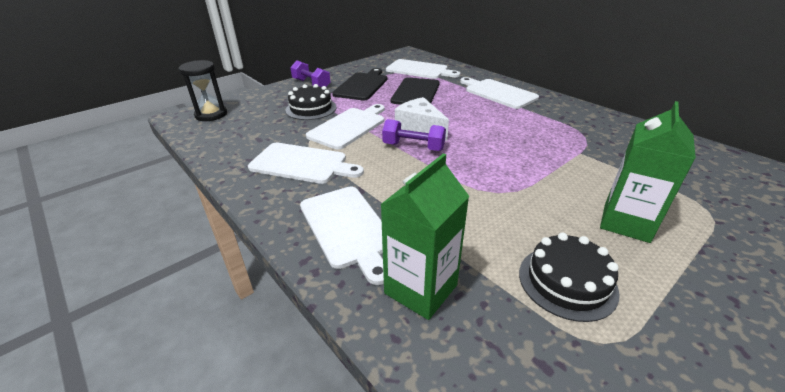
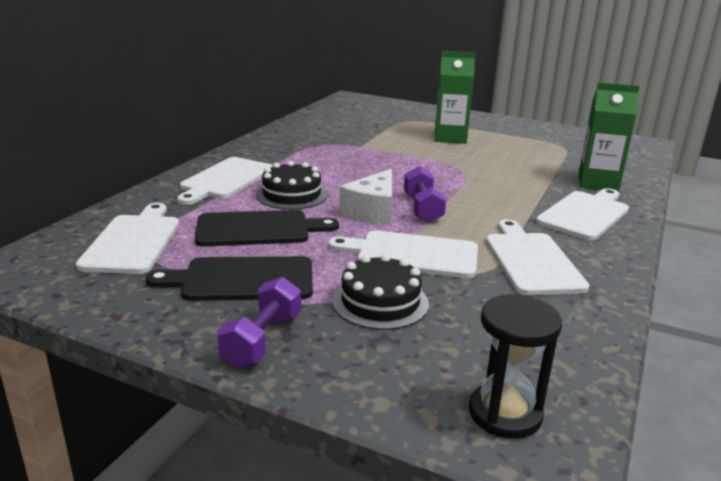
camera: 115 degrees left, 10 degrees down
black cake [519,233,619,322] -> black cake moved to [256,161,328,210]

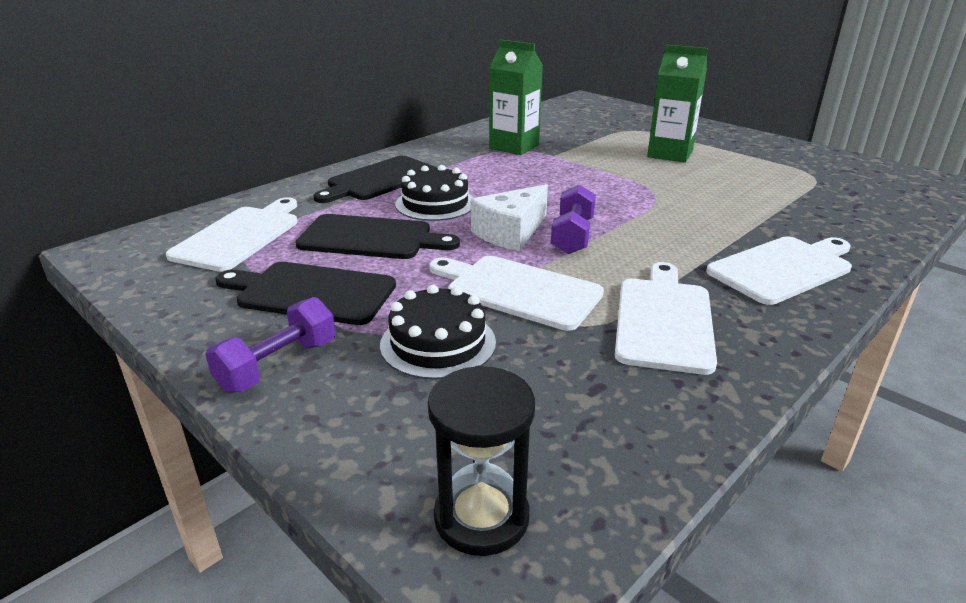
camera: 20 degrees right, 5 degrees up
white cutting board [177,157,273,205] -> black cutting board [313,156,437,203]
green carton [578,82,640,192] -> green carton moved to [489,40,543,155]

